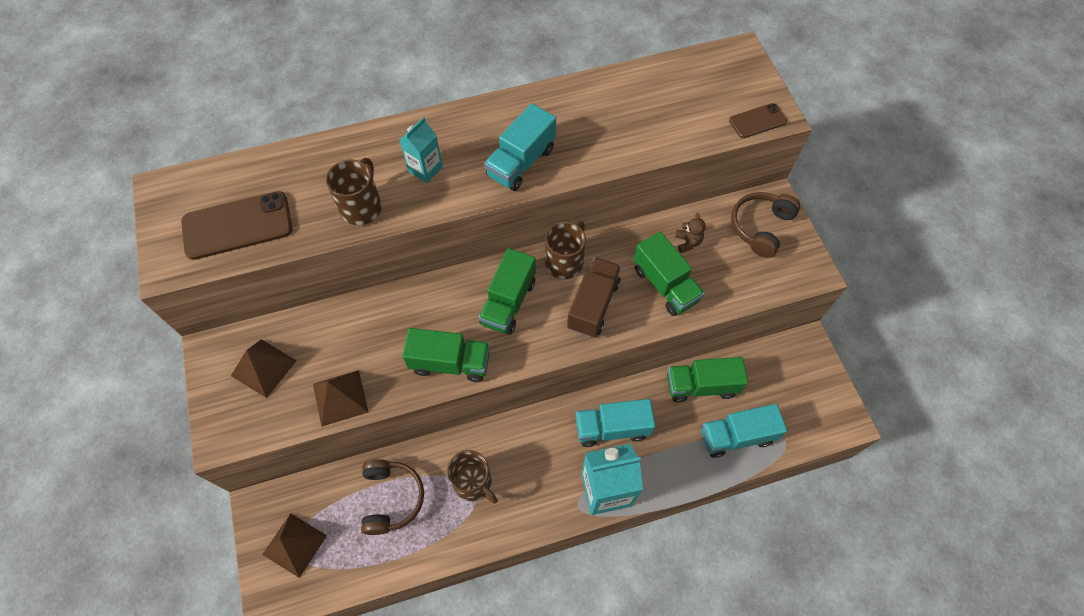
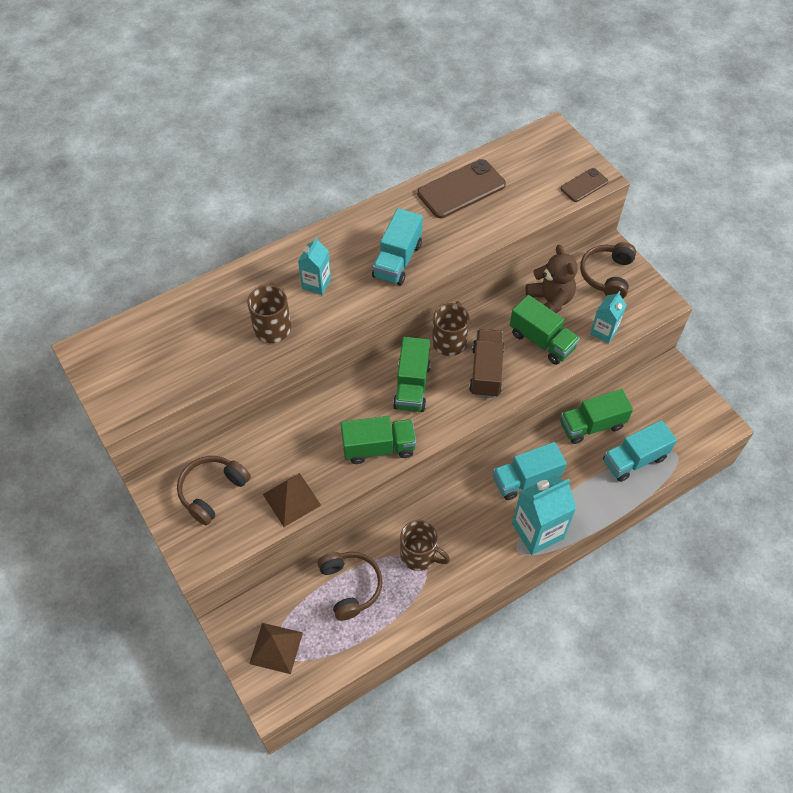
camera: 15 degrees left, 5 degrees down
brown phone [181,191,292,260] -> brown phone moved to [417,159,506,218]
brown pyramid [231,339,297,398] -> brown headphones [177,456,251,525]
brown teddy bear [676,213,706,253] -> brown teddy bear [526,245,577,313], size x1.93
none -> turquoise carton [590,291,627,343]

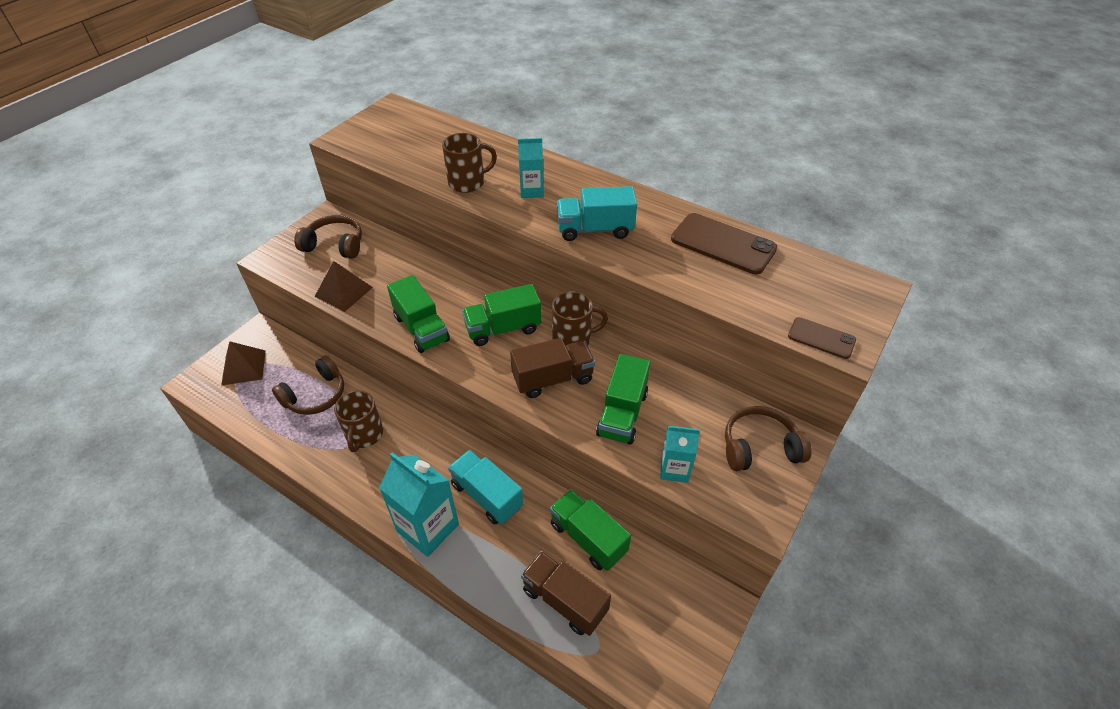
camera: 65 degrees right, 10 degrees down
brown teddy bear [526,245,577,313] -> none
turquoise truck [603,420,677,482] -> brown truck [521,551,611,636]

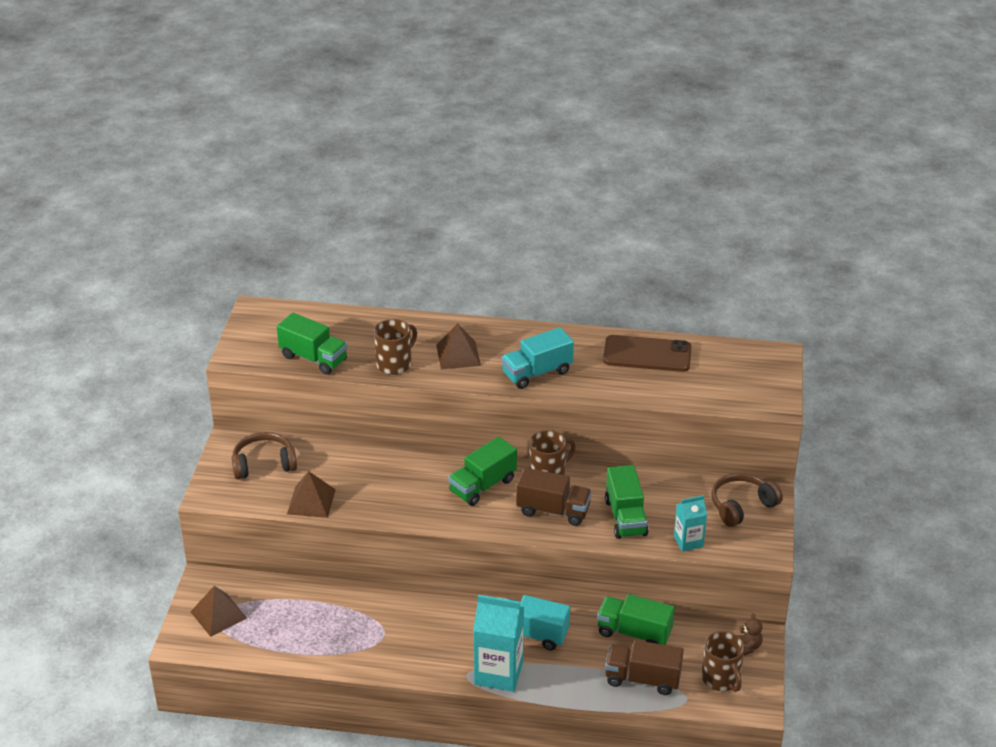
camera: 25 degrees left, 10 degrees down
brown headphones [272,356,344,415] -> none
brown mug [334,390,383,452] -> brown mug moved to [702,631,745,692]
green truck [387,275,450,353] -> green truck moved to [277,313,347,375]
brown truck [510,338,595,398] -> brown truck turned 60 degrees clockwise [516,468,592,526]
turquoise carton [518,138,544,198] -> brown pyramid [436,324,481,370]
brown phone [788,317,856,359] -> none
none -> brown teddy bear [737,613,763,656]

